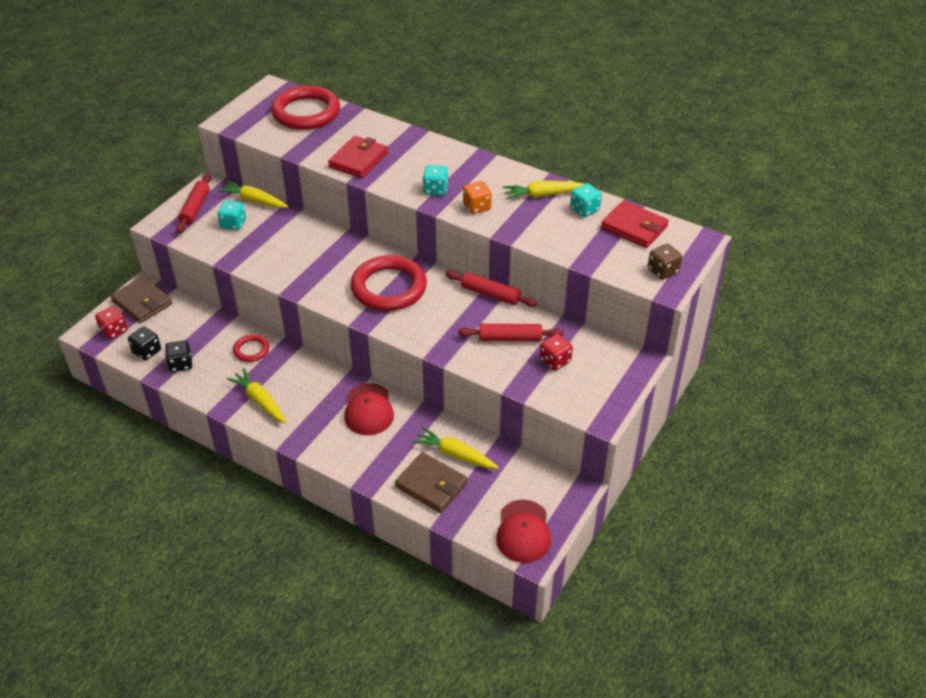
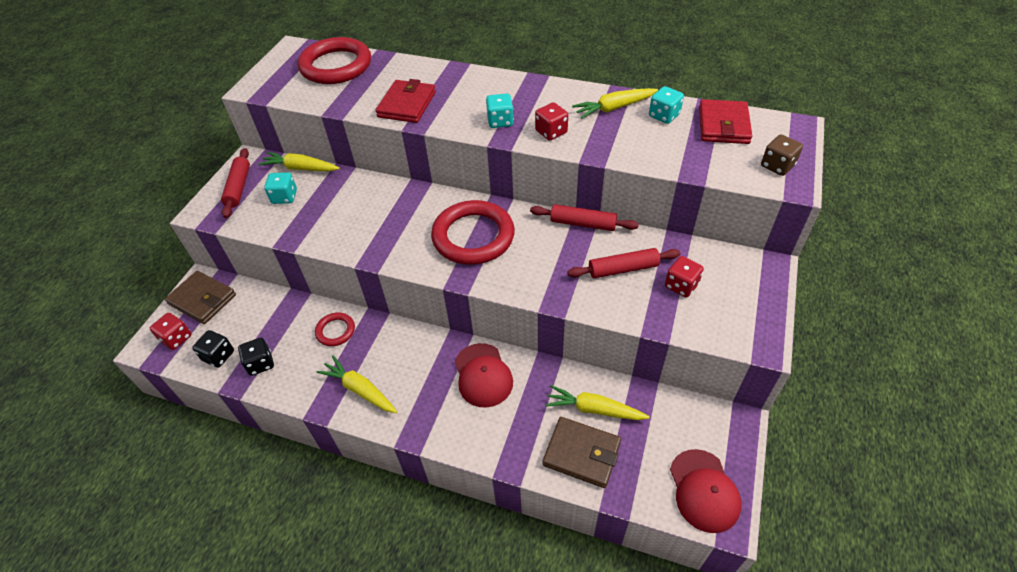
camera: 10 degrees left, 5 degrees up
orange dice [463,181,492,214] -> red dice [535,102,568,141]
red wallet [601,201,669,248] -> red wallet turned 75 degrees clockwise [699,99,752,144]

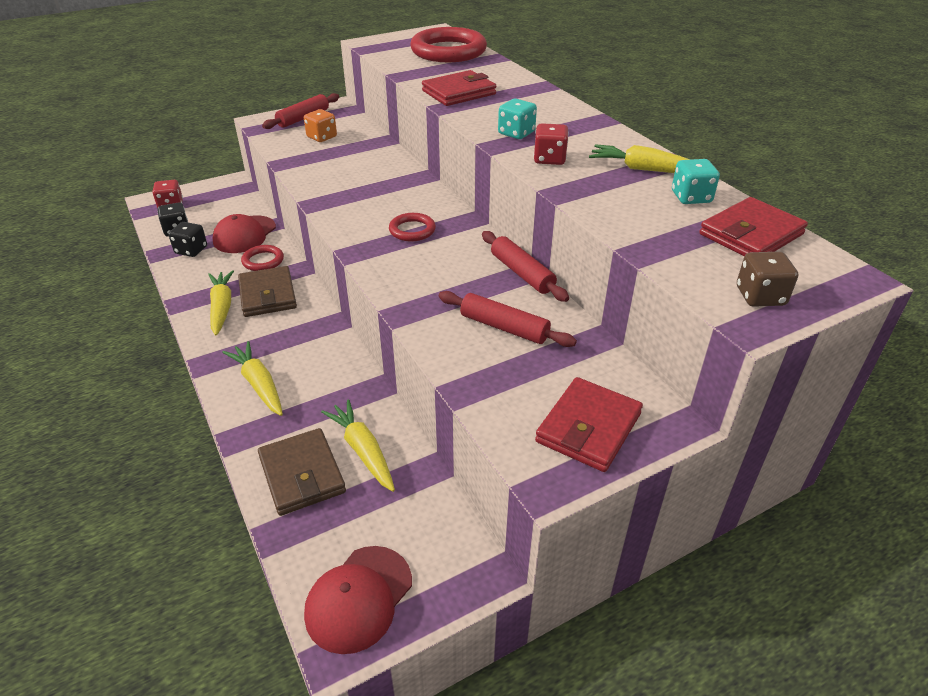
camera: 40 degrees right, 10 degrees down
brown wallet [165,271,236,324] -> brown wallet moved to [238,266,297,317]
yellow carrot [258,152,340,171] -> yellow carrot moved to [222,341,283,416]
turquoise dice [264,172,297,204] -> orange dice [304,109,337,142]
red ring [431,200,515,265] -> red ring [389,213,436,242], size x0.49
red cap [455,343,513,408] -> red cap moved to [213,214,276,253]
red dice [665,256,704,298] -> none
none -> red wallet [535,377,643,472]

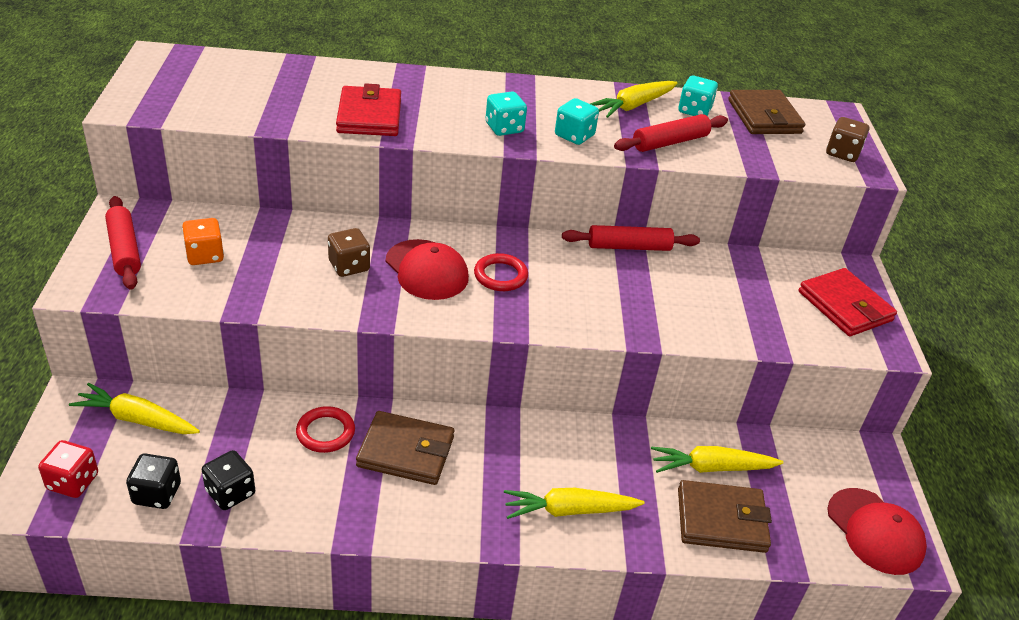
camera: 65 degrees left, 0 degrees up
yellow carrot [208,270,234,336] -> yellow carrot moved to [69,383,200,434]
red cap [213,214,276,253] -> red cap moved to [386,239,469,300]
red ring [410,27,487,62] -> none
red rolling pin [439,291,577,347] -> red rolling pin moved to [614,114,728,152]
red dice [534,123,569,165] -> turquoise dice [555,98,599,145]
red wallet [700,197,808,256] -> brown wallet [728,90,805,134]
none -> brown dice [328,228,370,277]

